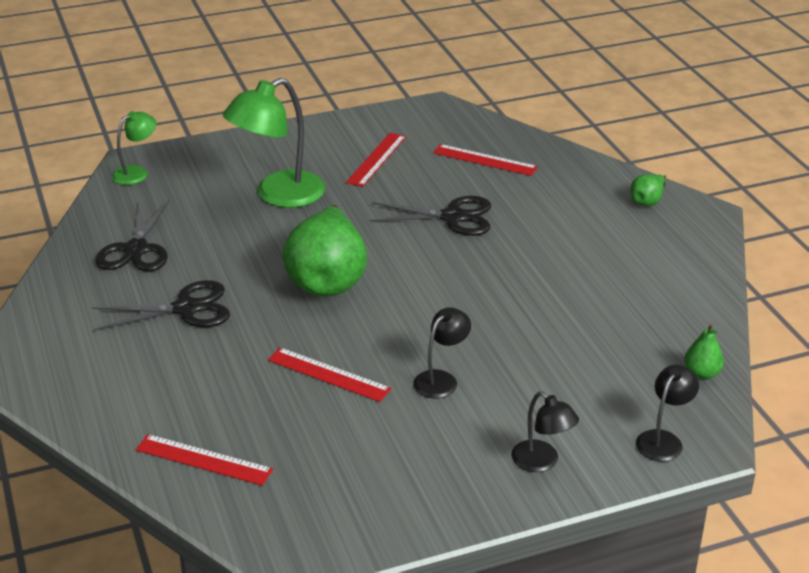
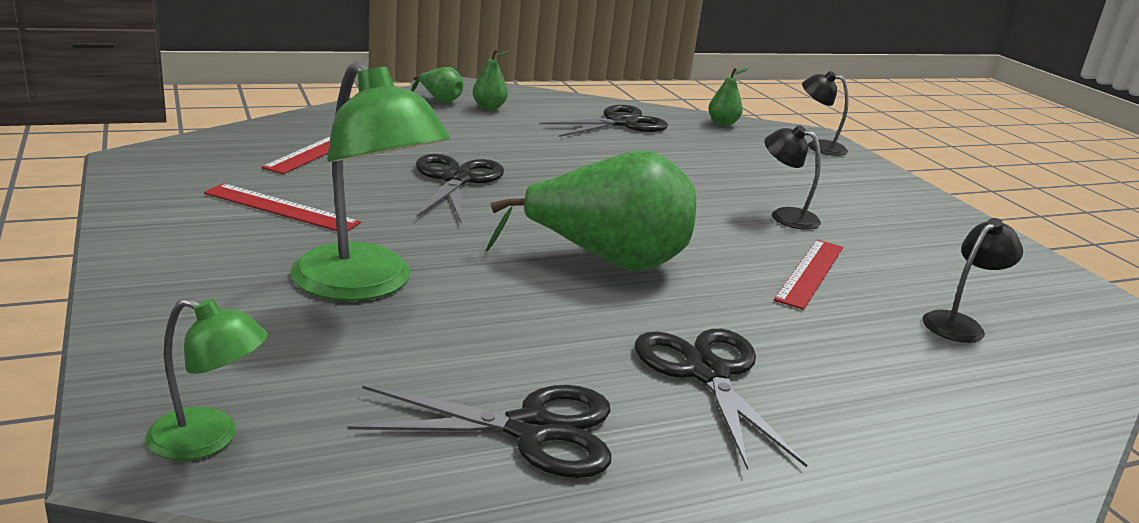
camera: 95 degrees left, 10 degrees down
green lamp [112,111,157,185] -> green lamp turned 150 degrees clockwise [146,298,268,460]
red ruler [136,434,273,486] -> none
black lamp [511,391,579,472] -> black lamp moved to [922,218,1023,343]
none -> green pear [473,50,510,110]
none -> black scissors [539,105,668,137]

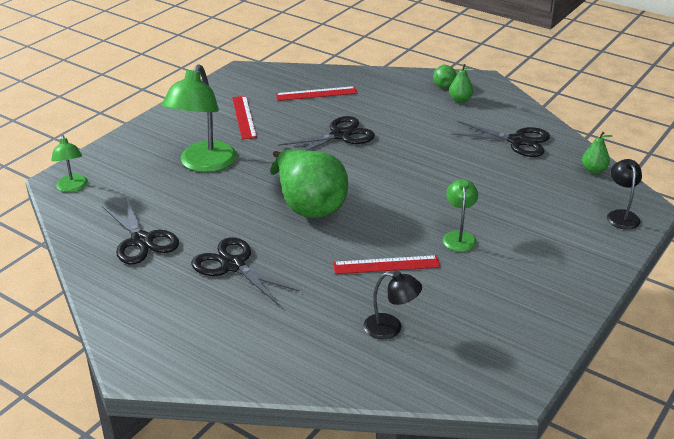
camera: 60 degrees right, 10 degrees up
black scissors [635,329,807,470] -> black scissors turned 90 degrees counterclockwise [191,237,300,305]
black lamp [764,125,821,230] -> green lamp [443,179,478,252]

